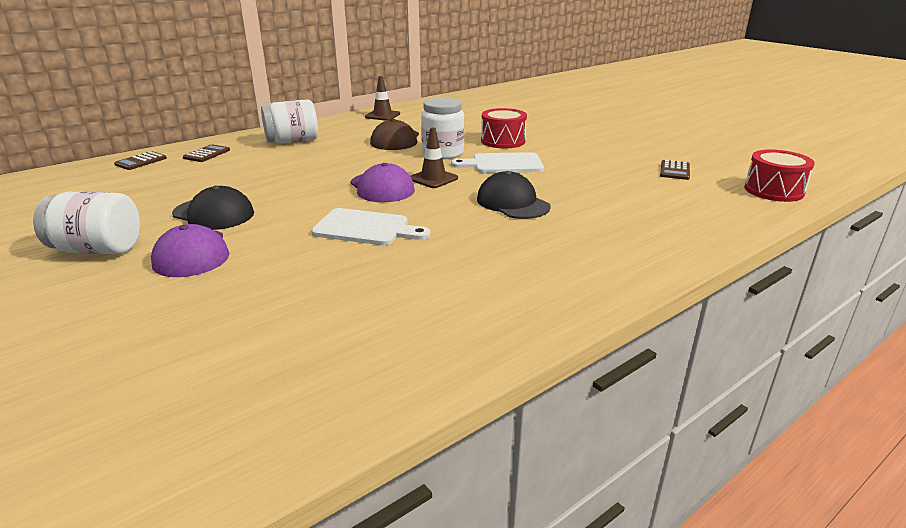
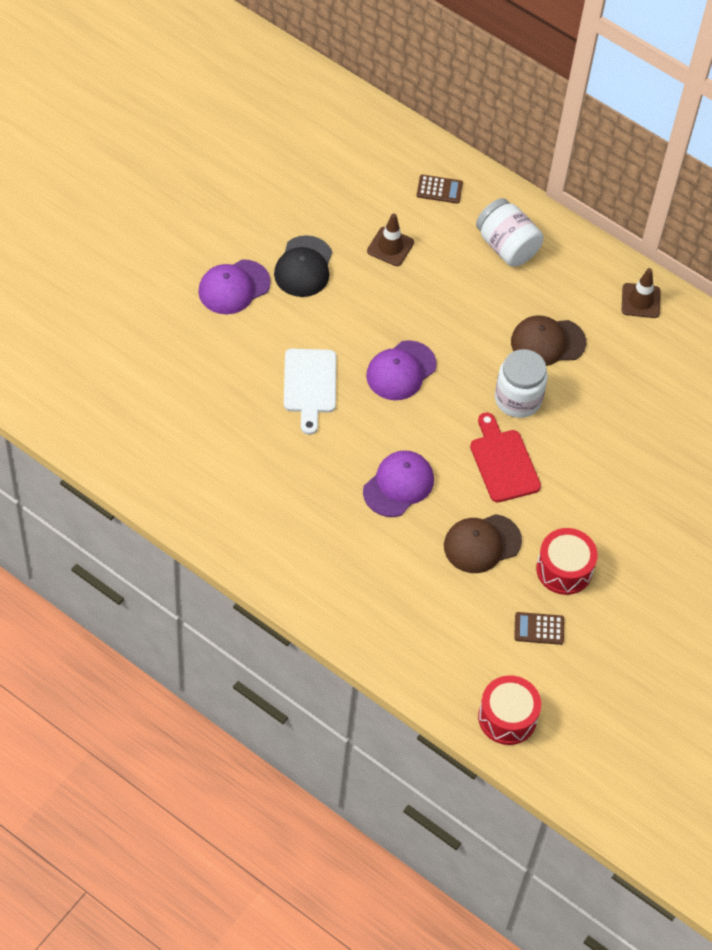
camera: 70 degrees right, 30 degrees up
white jar [33,192,140,254] -> none
brown calculator [114,151,167,170] -> none
brown traffic cone [411,128,458,188] -> brown traffic cone moved to [367,213,414,266]
white cutting board [451,152,544,173] -> red cutting board [470,412,541,502]
black cap [477,171,551,219] -> purple cap [363,450,434,517]
red drum [481,108,527,148] -> red drum moved to [536,528,598,595]
none -> brown cap [444,514,522,573]

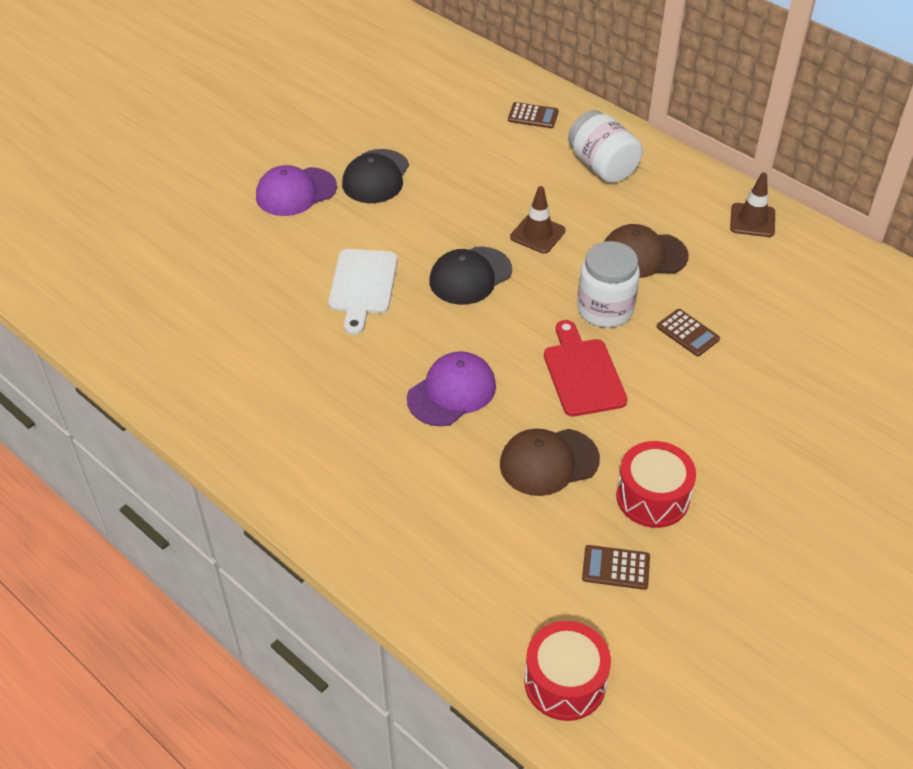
camera: 10 degrees right, 10 degrees down
purple cap [366,340,437,400] -> black cap [429,247,512,305]
brown traffic cone [367,213,414,266] -> brown traffic cone moved to [510,186,566,253]
none -> brown calculator [657,309,720,356]

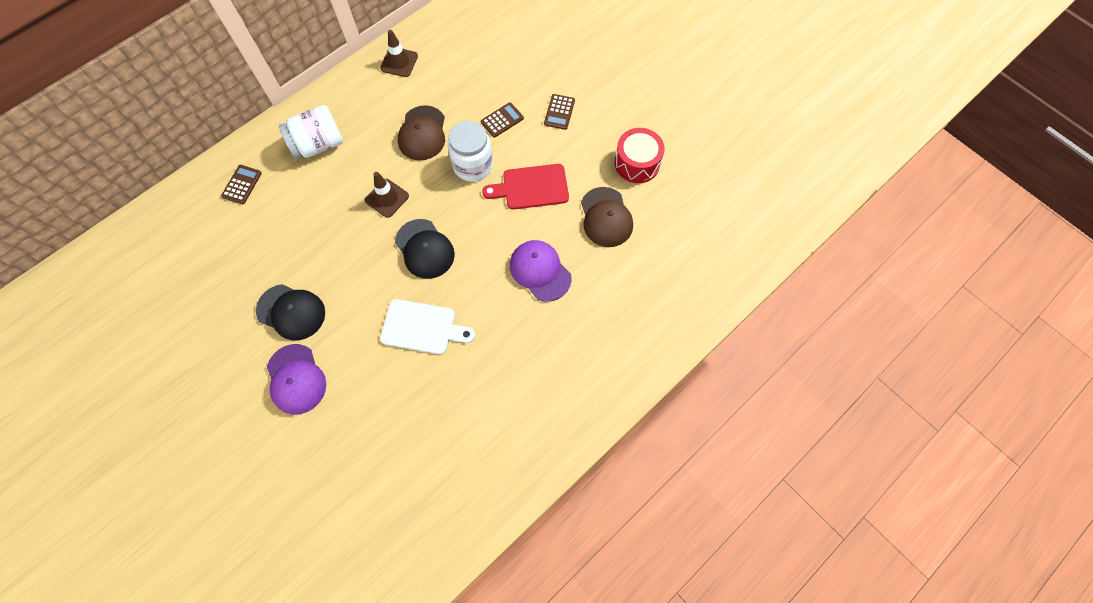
camera: 85 degrees left, 20 degrees up
red drum [524,621,611,721] -> none
brown calculator [582,545,650,590] -> brown calculator moved to [544,94,575,130]

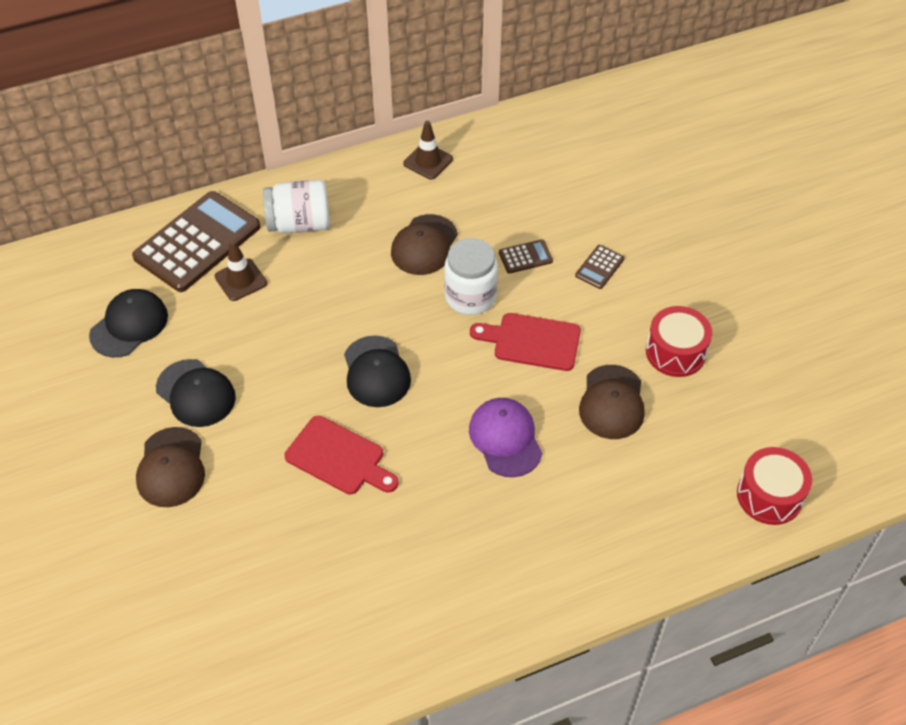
camera: 20 degrees right, 15 degrees down
brown calculator [221,165,262,204] -> brown calculator [132,191,261,292], size x2.36
purple cap [267,344,326,415] -> brown cap [136,427,205,507]
brown traffic cone [365,172,409,218] -> brown traffic cone moved to [215,240,267,301]
white cutting board [380,299,475,354] -> red cutting board [285,416,399,494]
none -> black cap [89,289,168,357]
none -> red drum [737,447,812,525]

